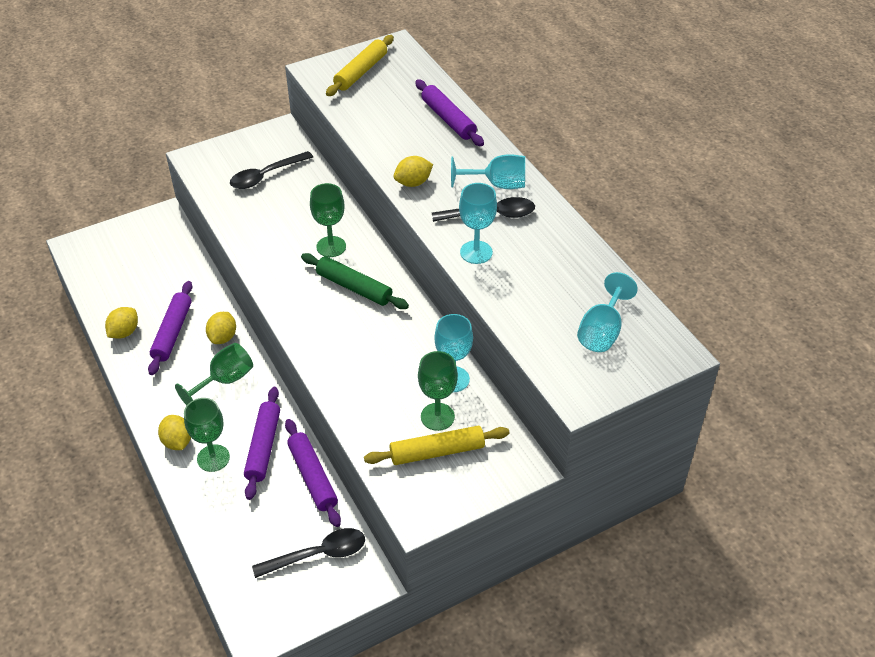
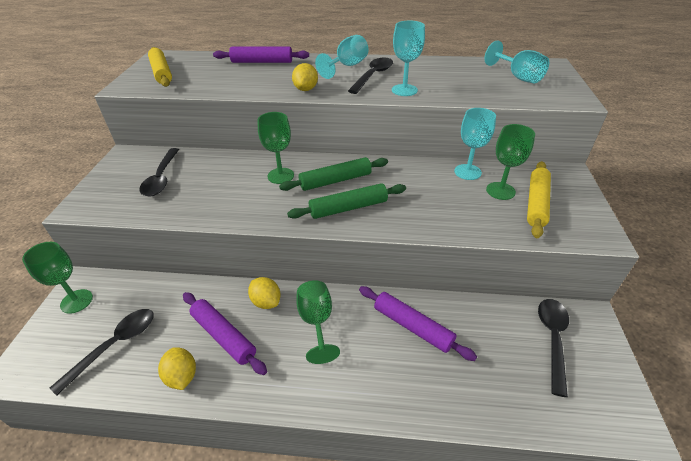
camera: 55 degrees left, 5 degrees down
yellow lemon [158,415,191,450] -> none
green goblet [184,398,230,472] -> green goblet moved to [22,242,93,314]
purple rolling pin [285,419,341,527] -> none
none -> black spoon [50,309,154,396]
none -> green rolling pin [287,183,406,219]

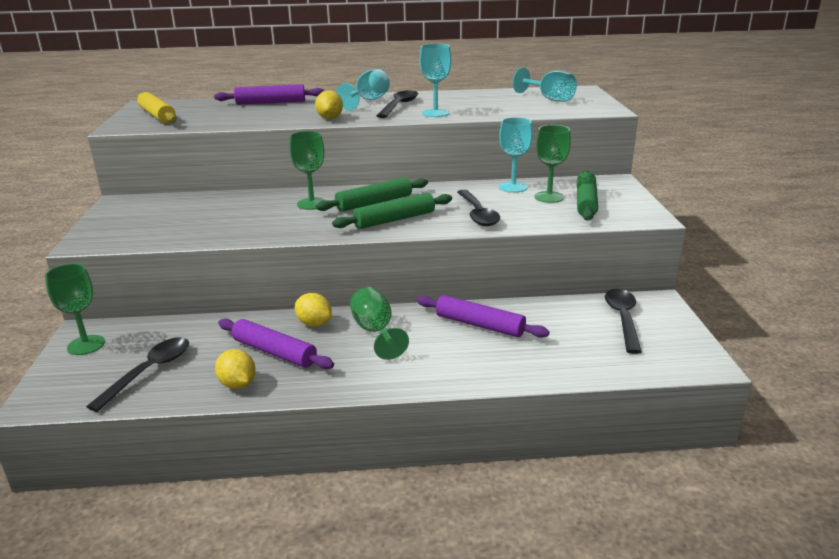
camera: 10 degrees left, 15 degrees down
black spoon [139,148,179,196] -> black spoon moved to [457,190,500,226]
yellow rolling pin [527,161,551,238] -> green rolling pin [577,170,598,221]

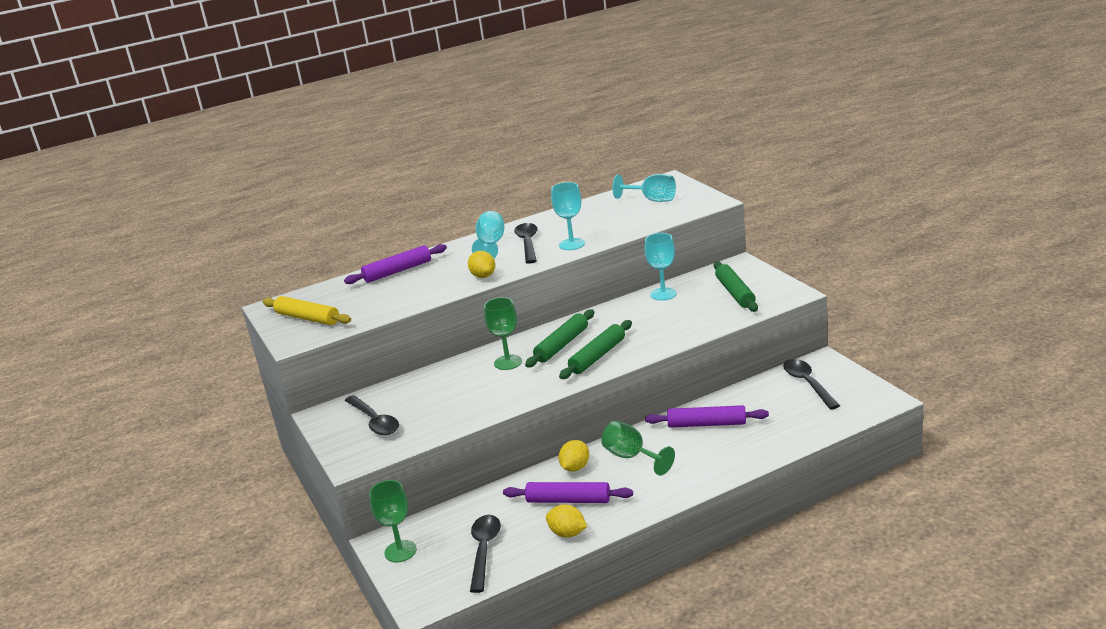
camera: 20 degrees left, 0 degrees up
yellow lemon [295,293,332,327] -> yellow lemon turned 75 degrees counterclockwise [558,440,589,472]
black spoon [457,190,500,226] -> black spoon moved to [345,395,399,435]
green goblet [534,125,571,203] -> none

